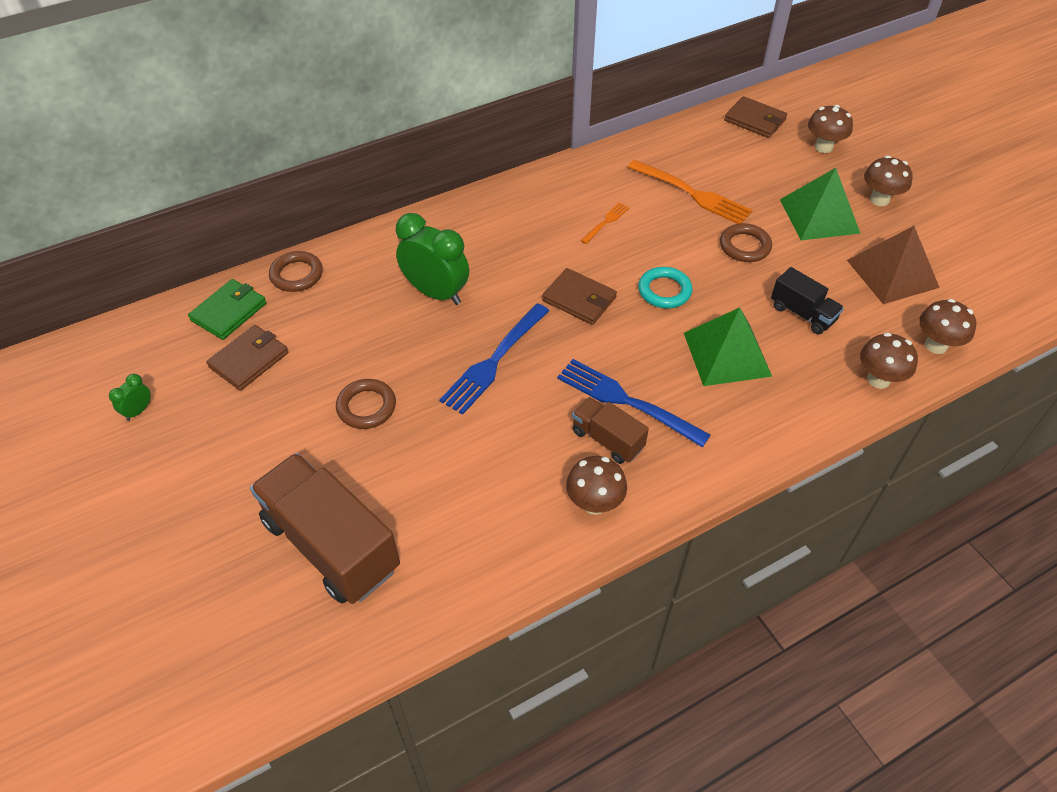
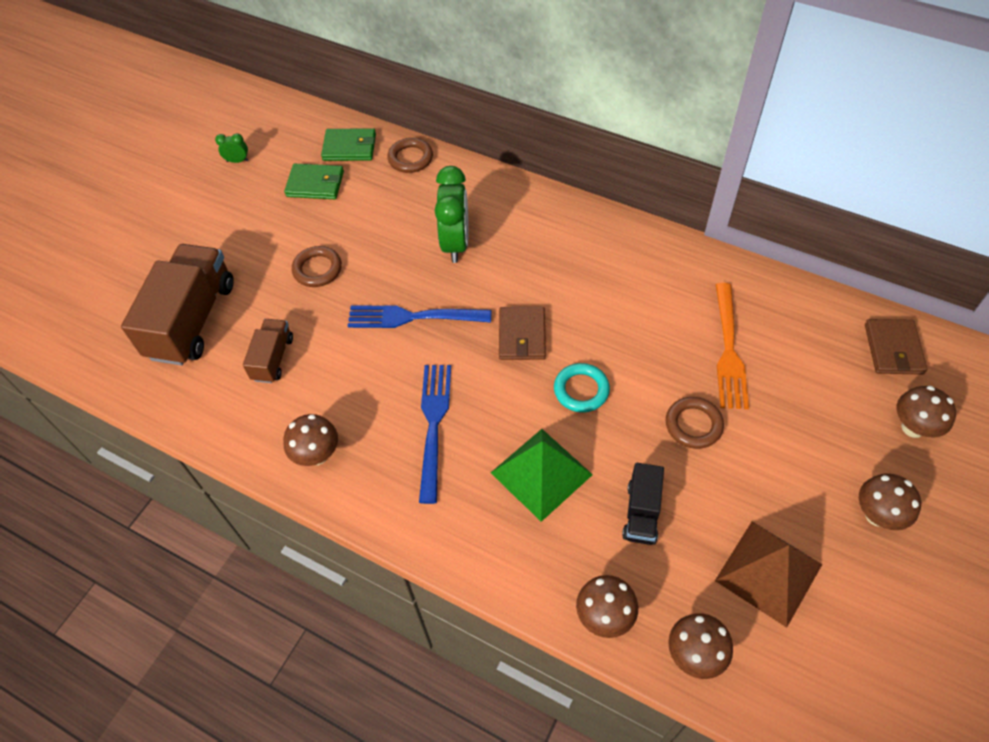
camera: 60 degrees right, 5 degrees up
brown wallet [206,325,288,391] -> green wallet [284,164,344,199]
brown truck [572,397,649,464] -> brown truck moved to [243,319,293,383]
orange fork [581,202,629,244] -> none
green pyramid [780,168,861,240] -> none

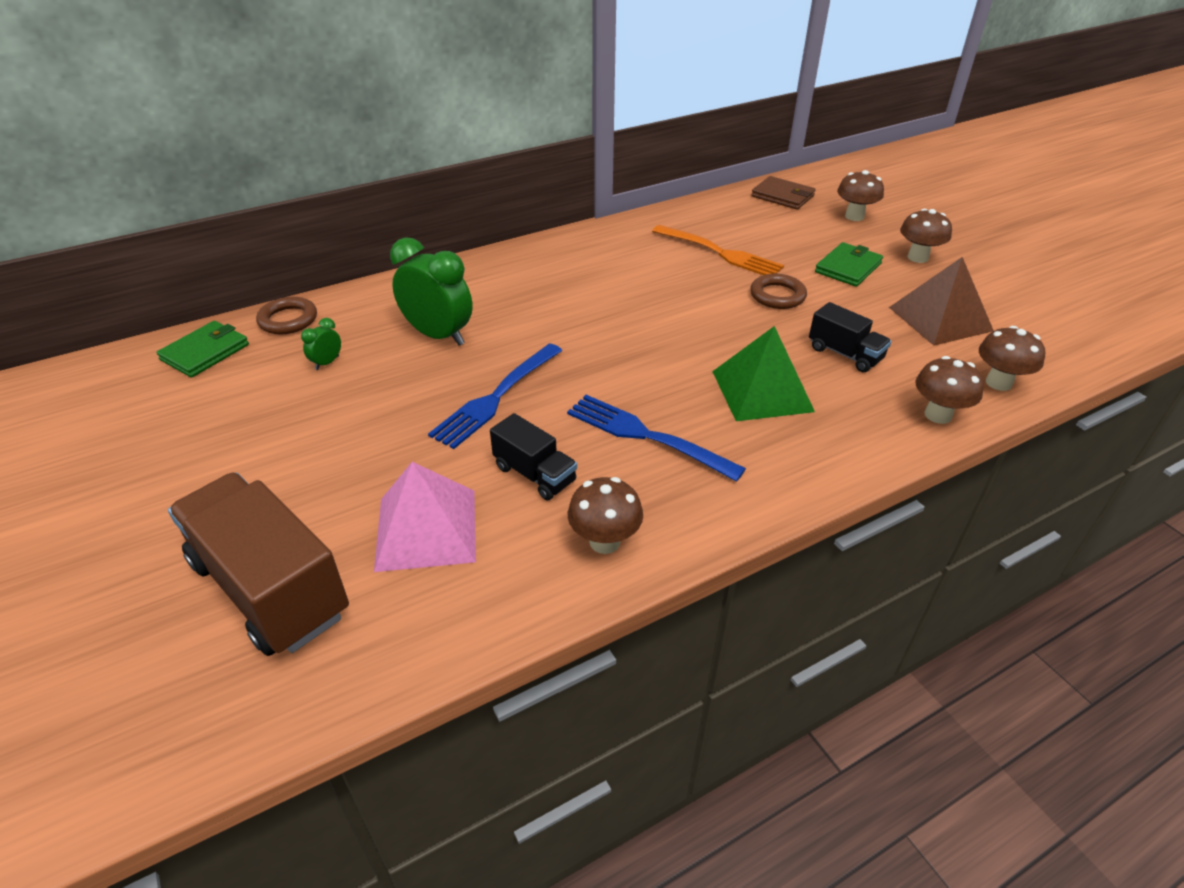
camera: 60 degrees left, 15 degrees down
green clock [215,133,248,163] -> green clock moved to [301,318,341,370]
brown truck [243,319,293,383] -> pink pyramid [374,462,476,572]
green wallet [284,164,344,199] -> green wallet moved to [815,242,883,287]
brown ring [292,246,342,287] -> none
brown wallet [499,307,546,360] -> none
turquoise ring [554,363,610,412] -> none
none -> black truck [490,413,577,500]

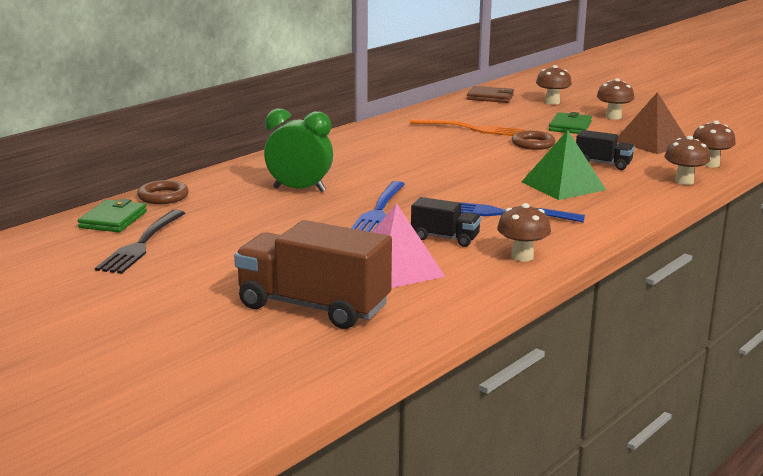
camera: 20 degrees left, 20 degrees down
green clock [301,318,341,370] -> none
none -> black fork [95,210,185,274]

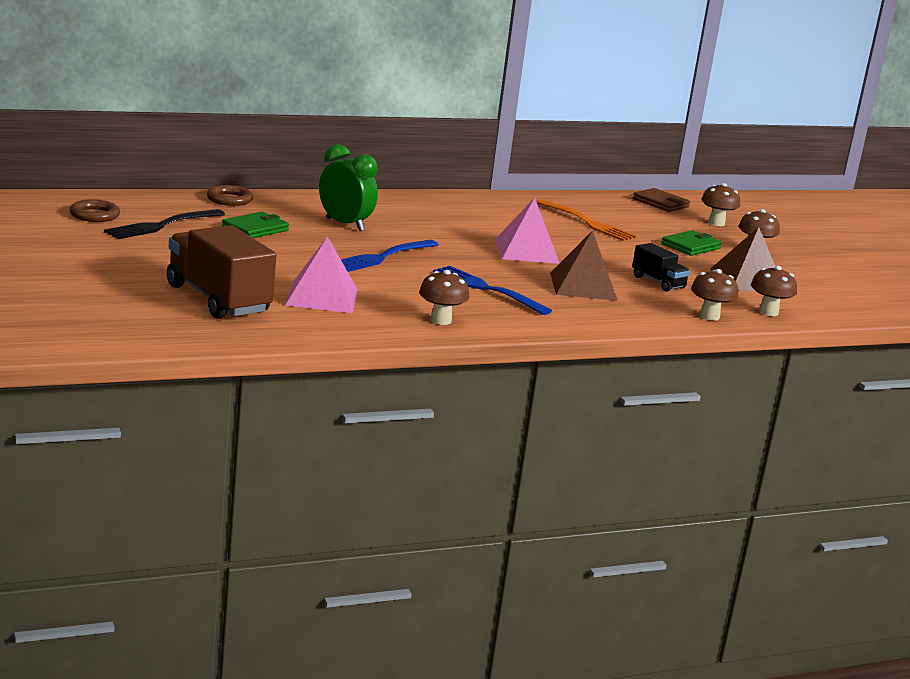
camera: 25 degrees right, 0 degrees up
green wallet [78,199,147,232] -> green wallet moved to [222,212,289,238]
black truck [411,197,481,247] -> none
brown ring [512,131,555,150] -> brown ring moved to [70,199,120,222]
green pyramid [522,130,606,200] -> brown pyramid [550,230,618,301]
none -> pink pyramid [495,198,559,264]

